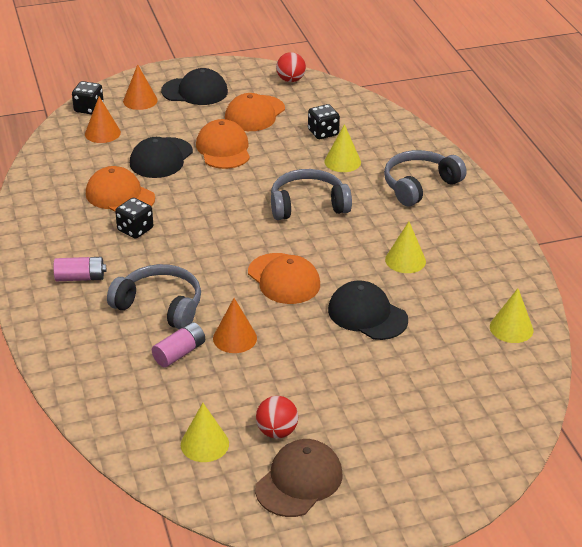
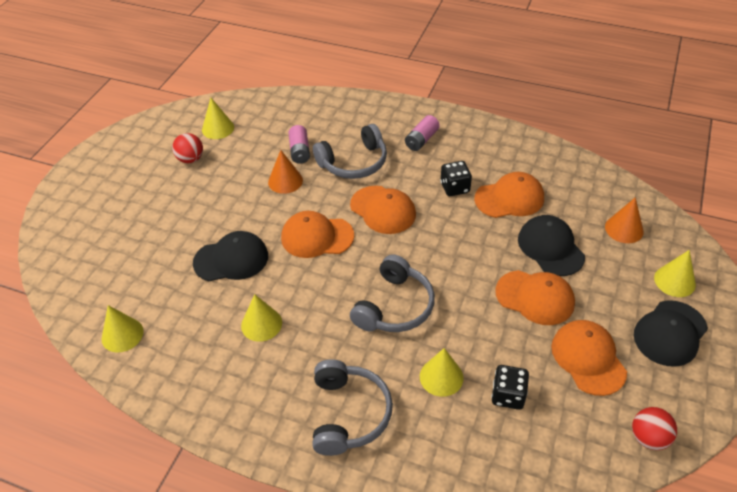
camera: 130 degrees right, 10 degrees up
black dice [72,81,104,115] -> none
orange cone [123,64,158,110] -> yellow cone [654,250,696,297]
brown cap [255,439,343,517] -> none
none -> orange cap [350,186,416,234]

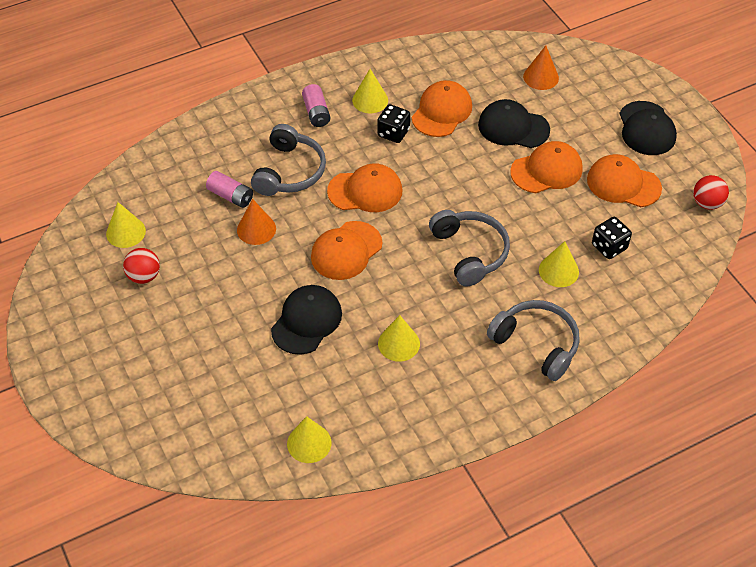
camera: 50 degrees left, 5 degrees up
yellow cone [654,250,696,297] -> yellow cone moved to [352,69,388,113]

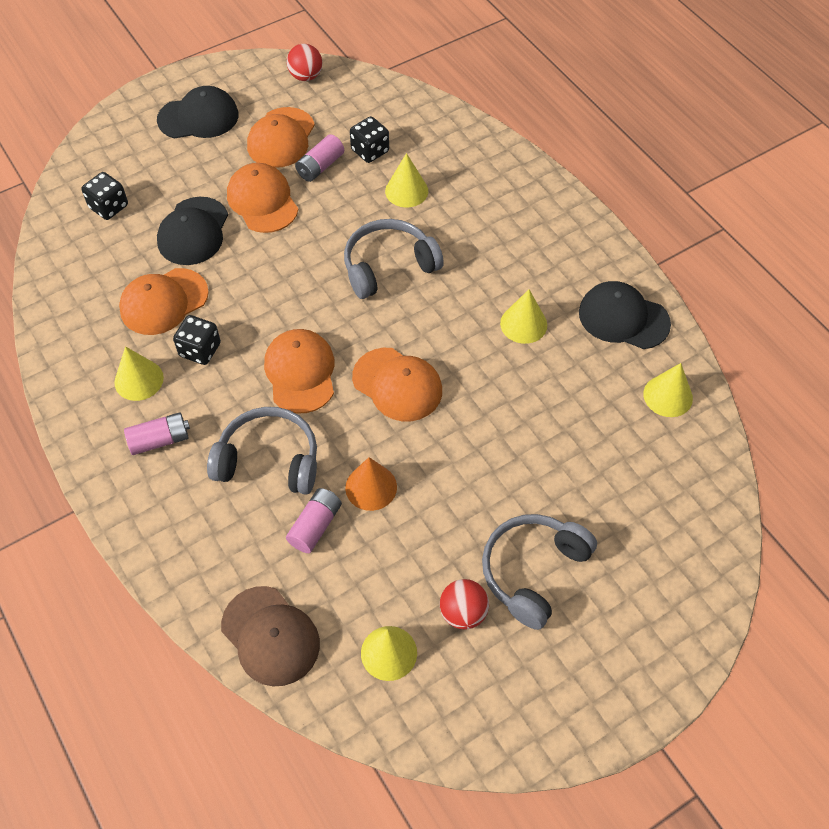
camera: 95 degrees left, 5 degrees up
black cap [271,285,342,355] -> black cap moved to [579,281,671,349]
orange cap [412,80,472,137] -> orange cap turned 60 degrees counterclockwise [119,268,209,335]
grey headphones [487,300,580,381] -> grey headphones moved to [482,514,597,630]
orange cone [523,46,559,90] -> black dice [81,172,128,220]
none -> brown cap [221,586,320,686]
none -> pink battery [295,134,344,182]

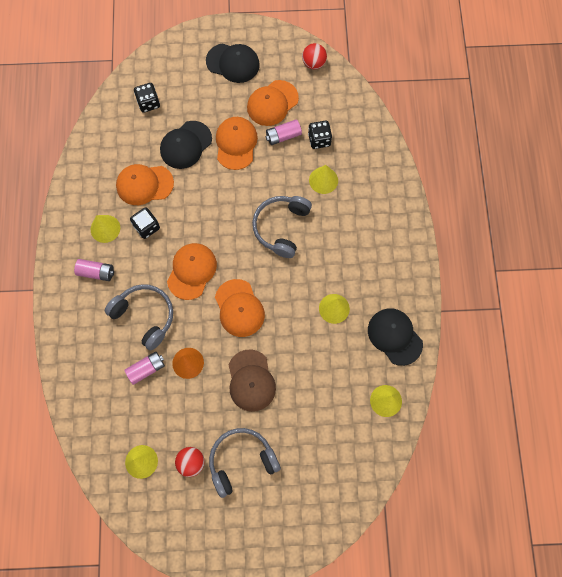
camera: 30 degrees right, 15 degrees up
brown cap [221,586,320,686] -> brown cap moved to [229,349,276,412]
grey headphones [344,219,444,299] -> grey headphones turned 75 degrees counterclockwise [252,196,312,258]

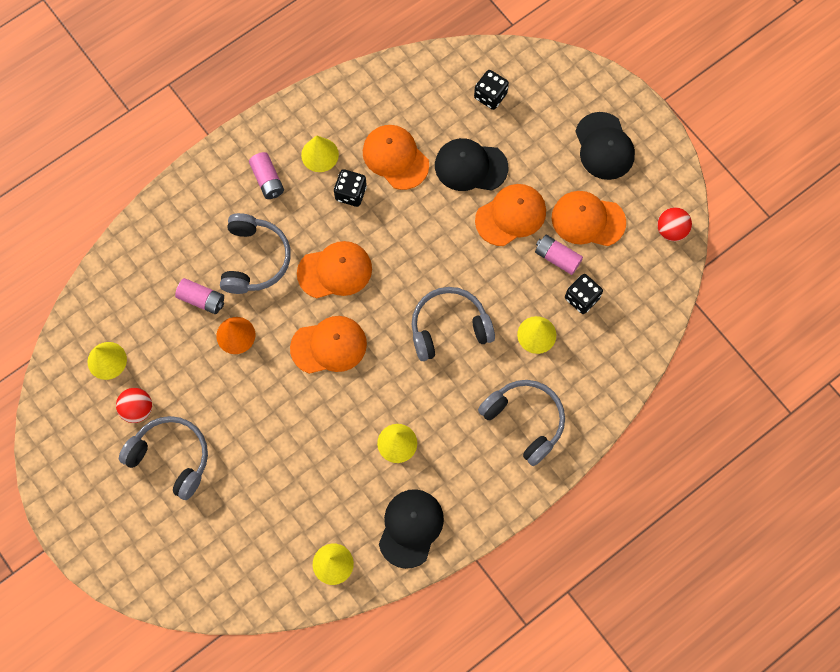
camera: 55 degrees right, 0 degrees up
orange cap [215,279,265,337] -> orange cap turned 135 degrees counterclockwise [290,316,367,374]
brown cap [229,349,276,412] -> none
none -> grey headphones [478,380,565,466]

